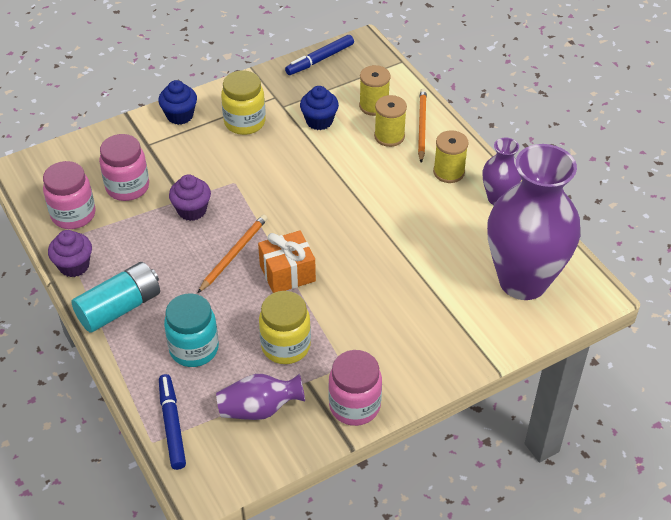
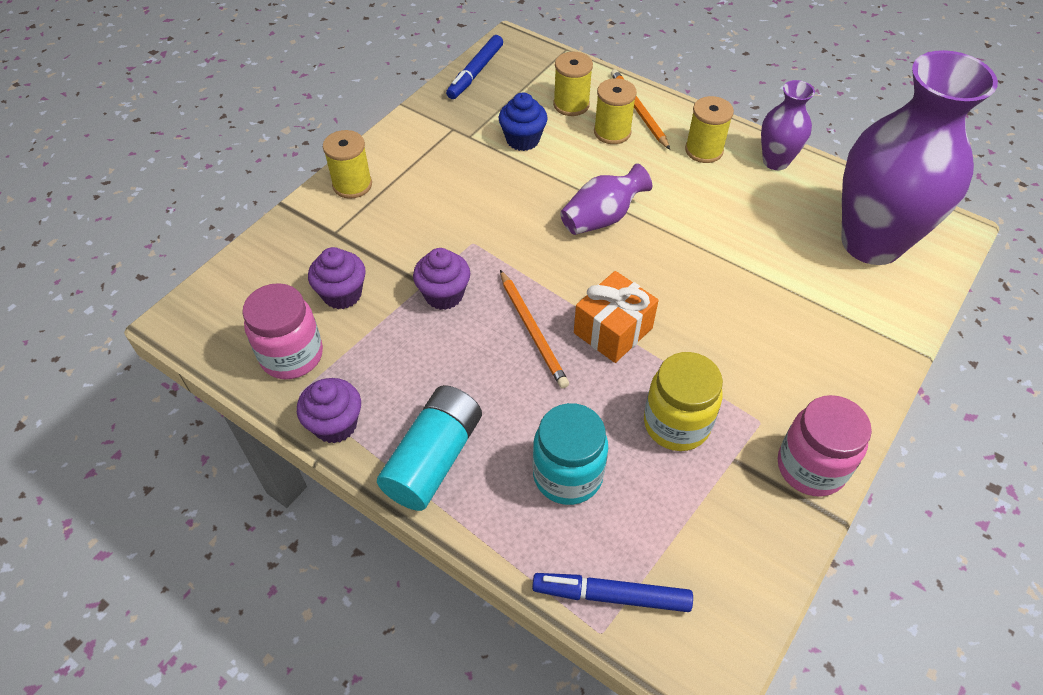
camera: 25 degrees left, 5 degrees up
pink jar [99,134,149,201] -> purple cupcake [308,247,366,309]
blue cupcake [158,80,197,125] -> yellow spool [323,130,372,199]
blue marker [159,374,186,470] -> blue marker turned 45 degrees counterclockwise [532,573,693,612]
orange pencil [198,214,268,293] -> orange pencil turned 150 degrees clockwise [500,270,569,389]
purple vase [216,374,305,420] -> purple vase moved to [560,163,652,235]
yellow jar [221,70,266,135] -> none

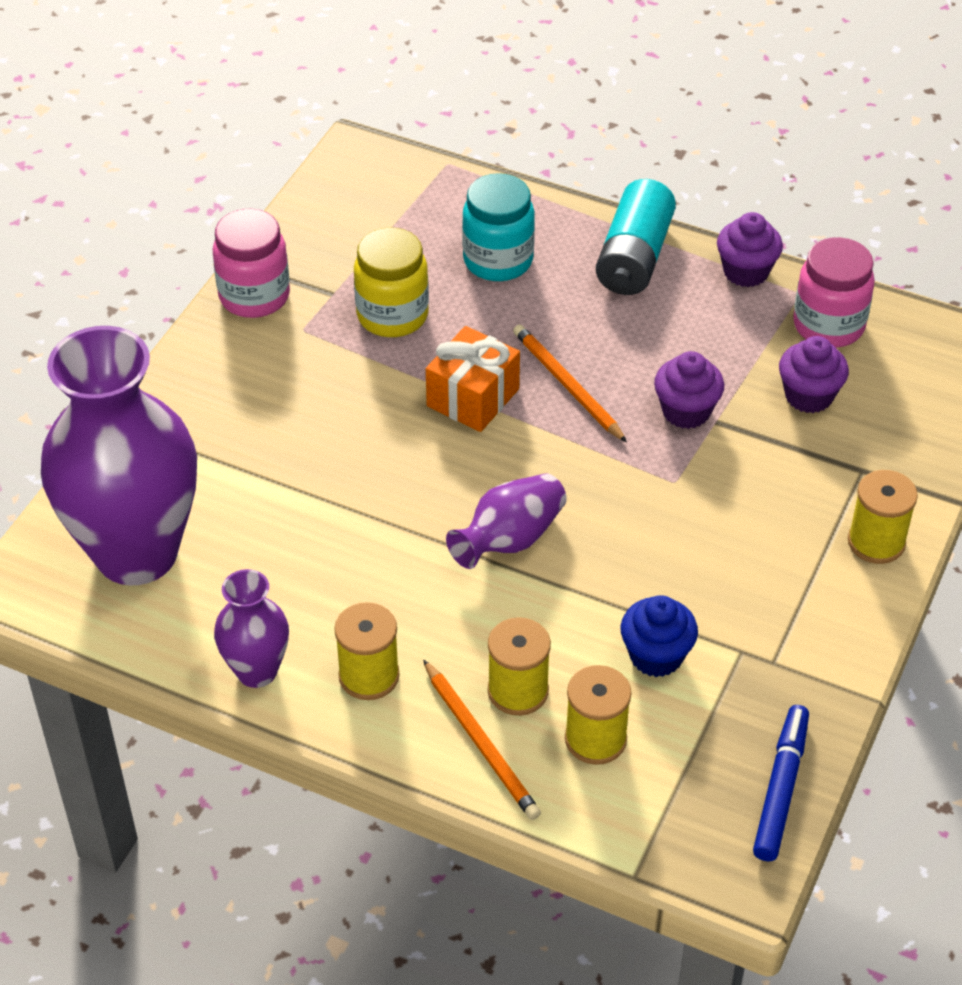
camera: 170 degrees right, 5 degrees down
blue marker [532,573,693,612] -> none

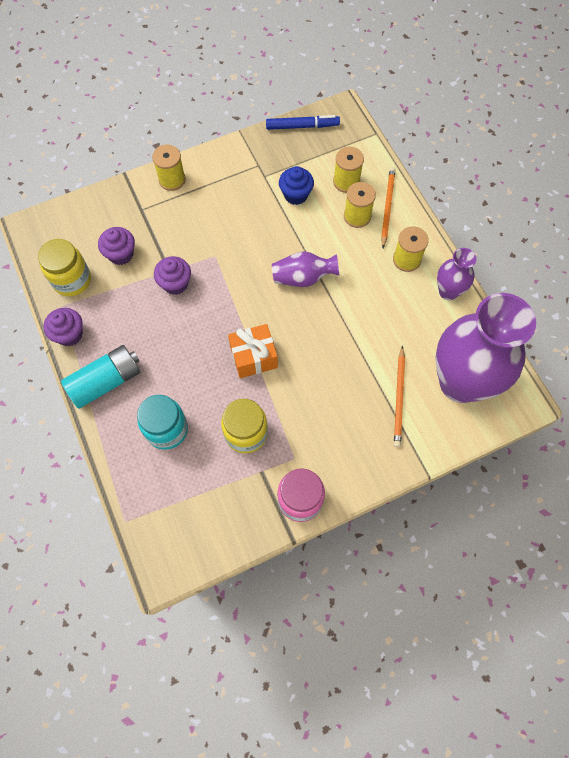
camera: 140 degrees left, 20 degrees up
orange pencil [513,324,627,443] -> orange pencil moved to [394,345,405,447]
blue marker [753,705,809,861] -> blue marker turned 150 degrees counterclockwise [266,115,340,130]
pink jar [793,237,875,348] -> yellow jar [38,239,91,296]

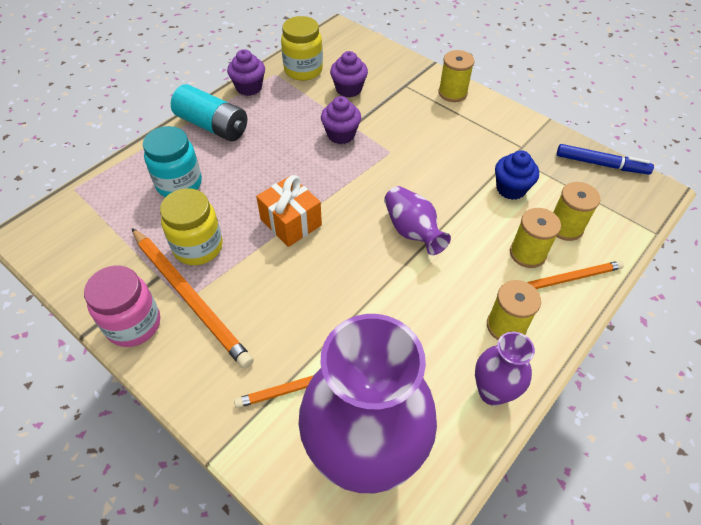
camera: 65 degrees right, 15 degrees down
blue marker [266,115,340,130] -> blue marker turned 45 degrees counterclockwise [557,144,654,174]
none -> orange pencil [132,228,254,369]

